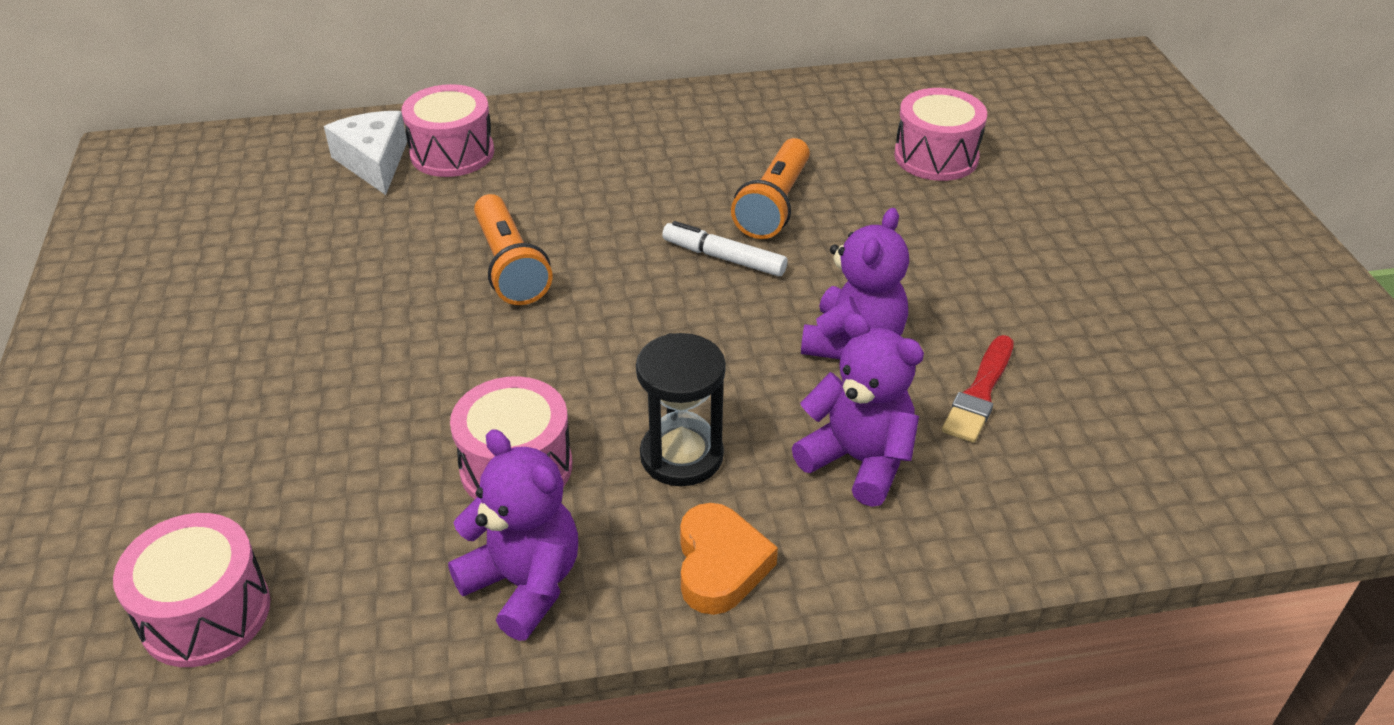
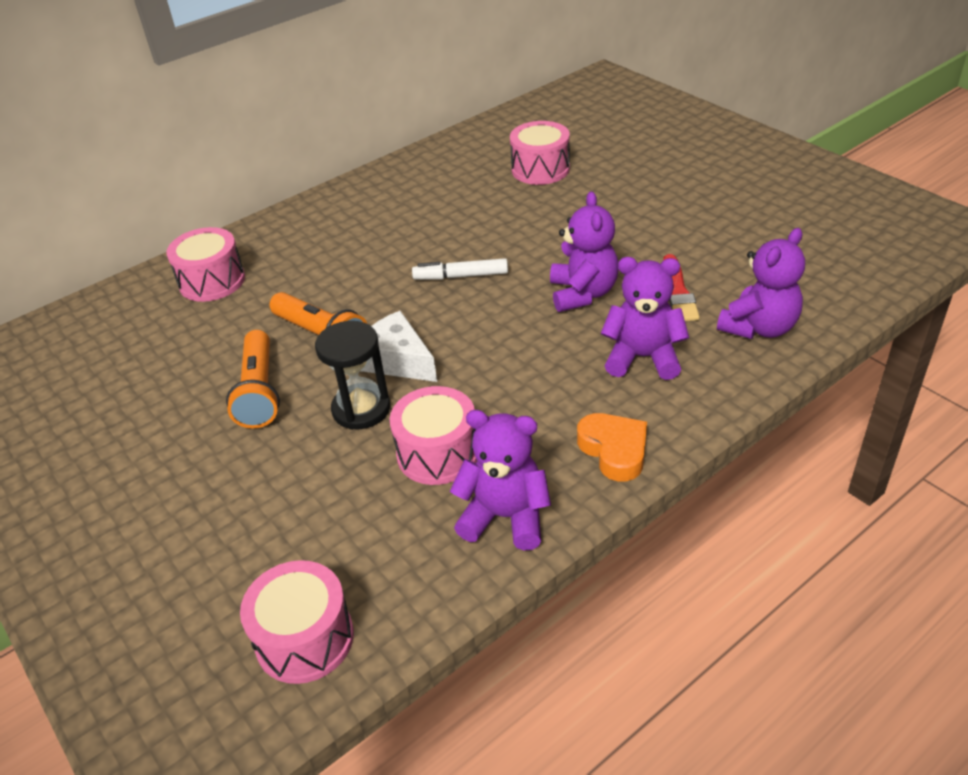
camera: 25 degrees left, 0 degrees up
white cheese [324,111,407,195] -> white cheese moved to [362,311,437,382]
black hourglass [636,333,726,486] -> black hourglass moved to [315,321,390,430]
orange flashlight [731,138,810,239] -> orange flashlight moved to [226,330,280,429]
none -> purple teddy bear [717,228,805,339]

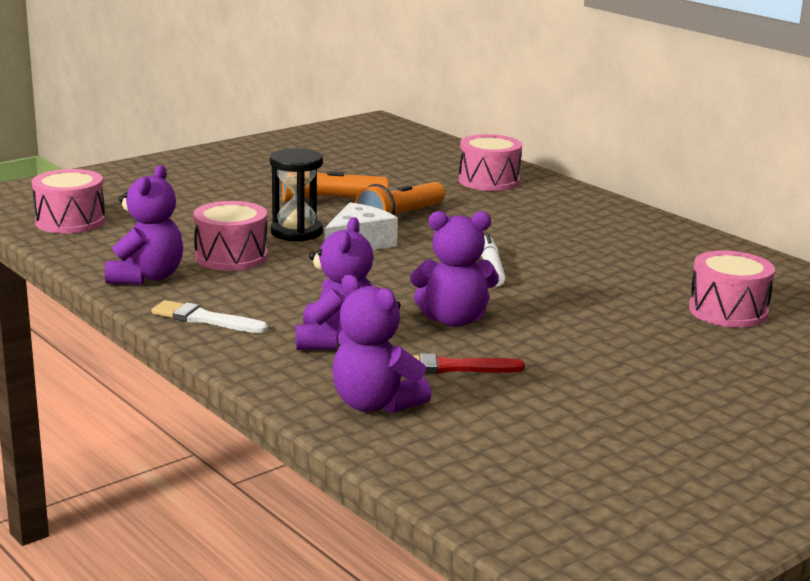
camera: 85 degrees right, 20 degrees down
orange heart [577,413,647,482] -> white brush [151,300,268,333]

